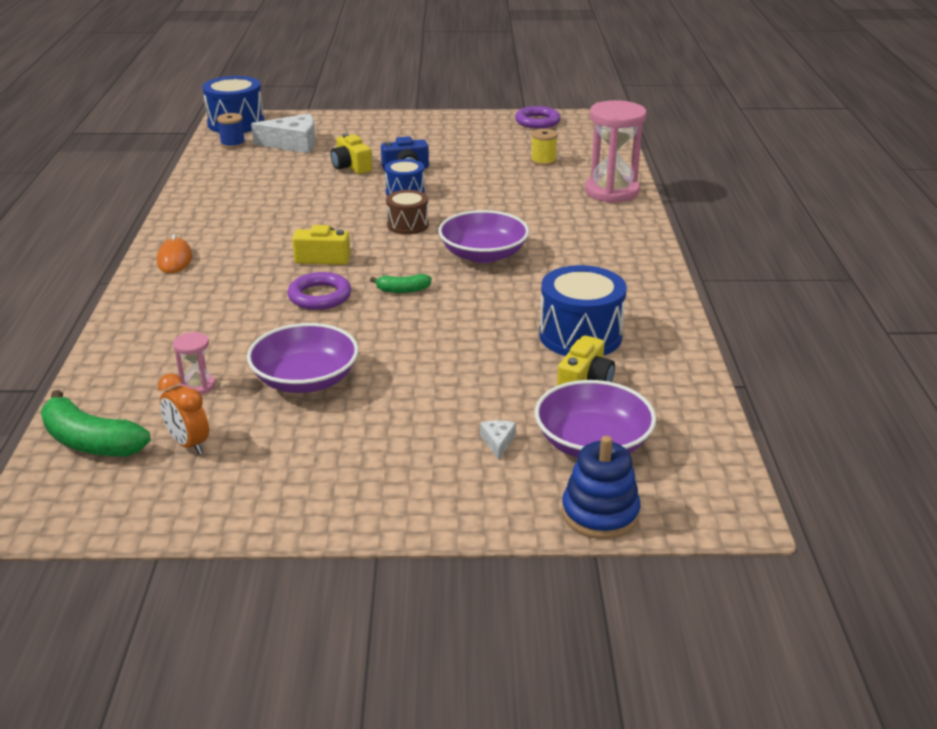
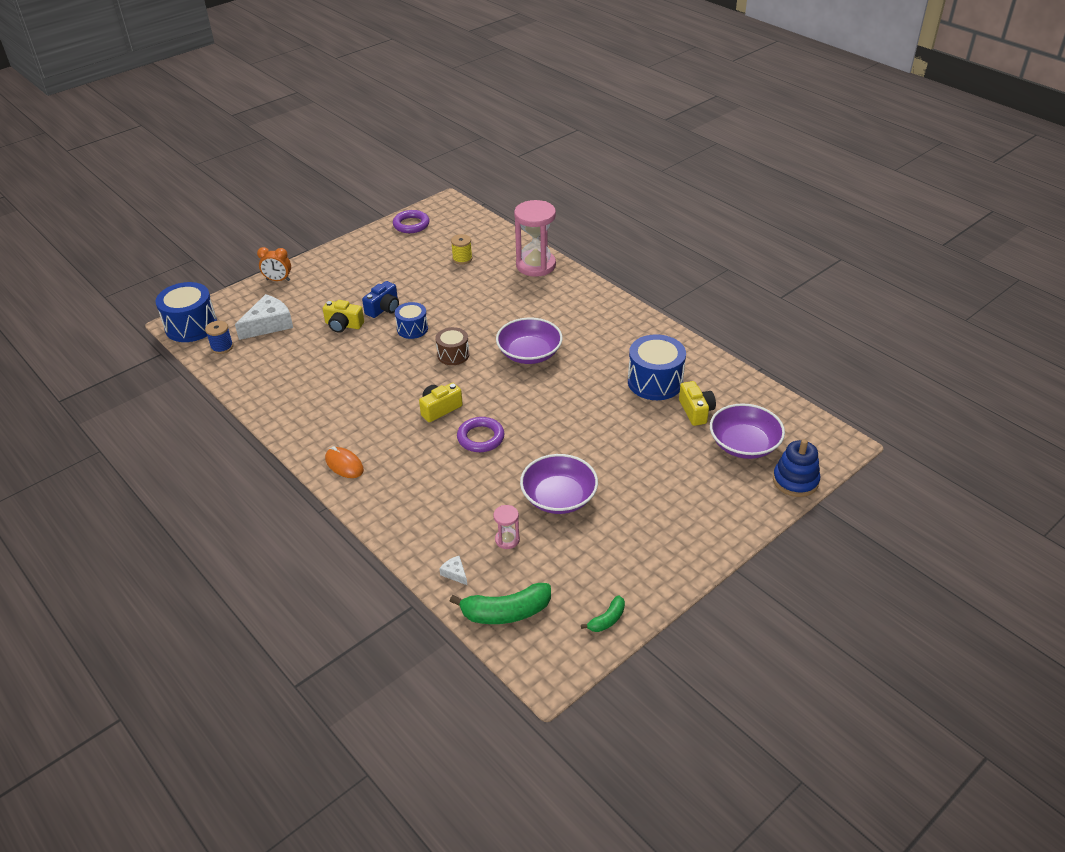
camera: 40 degrees left, 10 degrees up
orange clock [158,373,209,455] -> orange clock moved to [257,247,291,281]
green banana [370,274,432,293] -> green banana moved to [581,595,625,632]
white cheese [480,421,516,460] -> white cheese moved to [439,556,467,585]

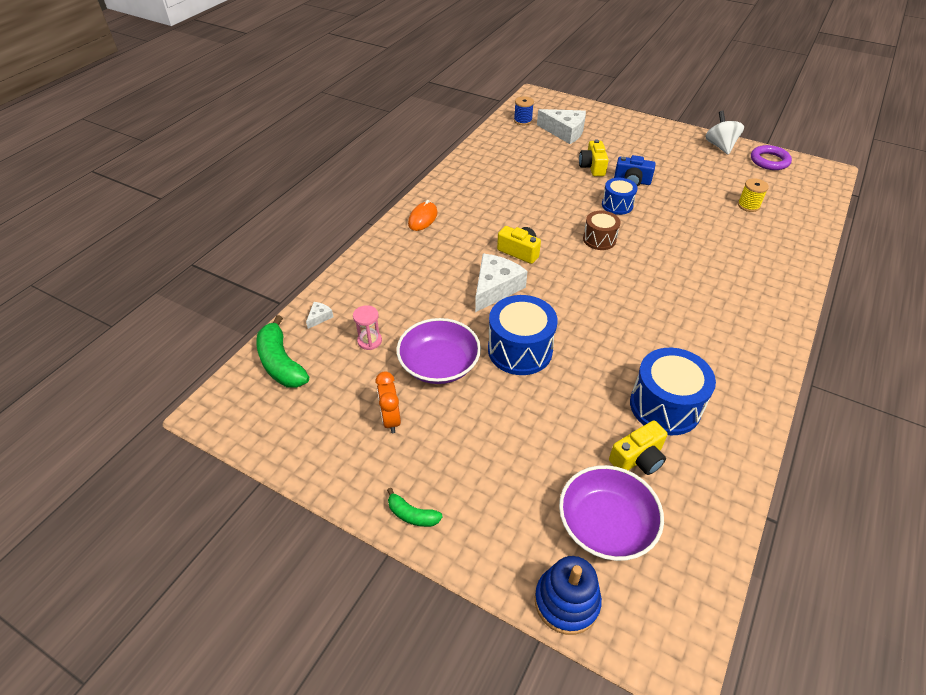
camera: 70 degrees right, 5 degrees up
blue drum [155,282,217,342] -> blue drum moved to [488,295,558,375]
orange clock [257,247,291,281] -> orange clock moved to [375,371,401,433]
purple ring [457,417,505,452] -> white cheese [475,254,528,312]
purple bowl [496,318,563,364] -> none
pink hourglass [514,200,556,277] -> none
green banana [581,595,625,632] -> green banana moved to [387,488,443,527]
none -> white spinning top [705,111,744,155]

